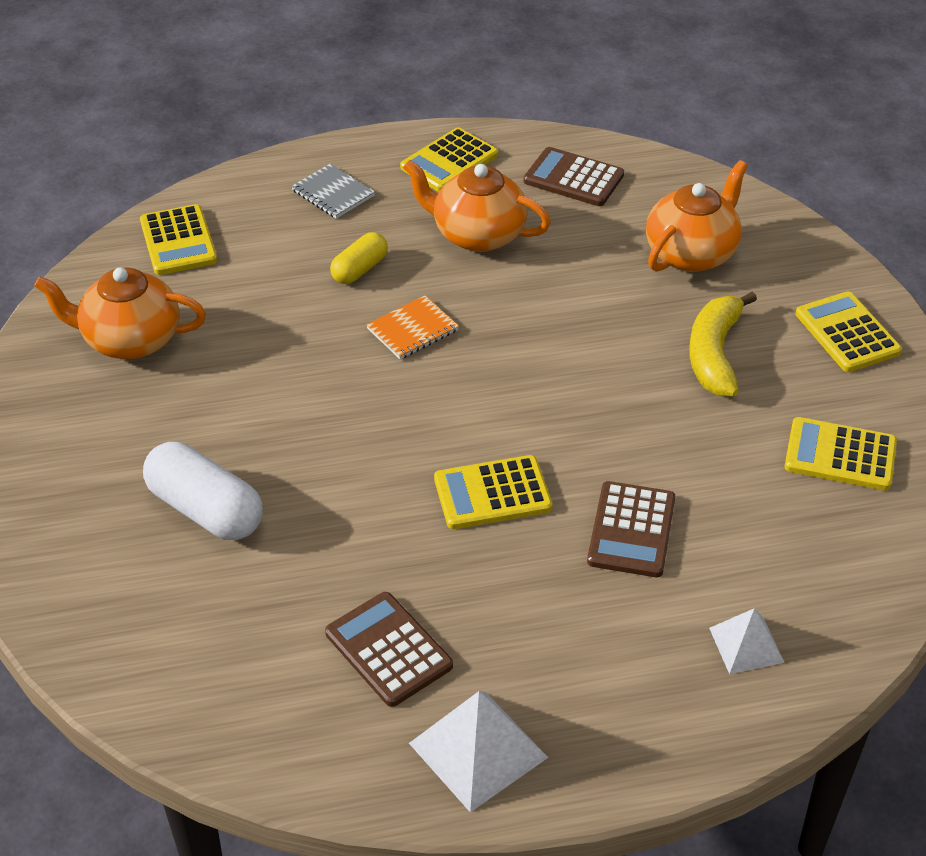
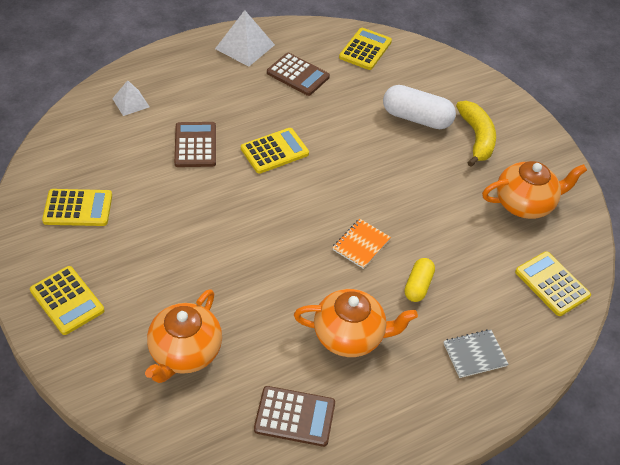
camera: 160 degrees right, 5 degrees up
grey notebook [291,163,375,219] -> grey notebook turned 45 degrees counterclockwise [443,330,509,378]
yellow calculator [400,127,498,192] -> yellow calculator moved to [339,28,392,70]
yellow banana [689,292,757,396] -> yellow banana moved to [456,101,496,167]

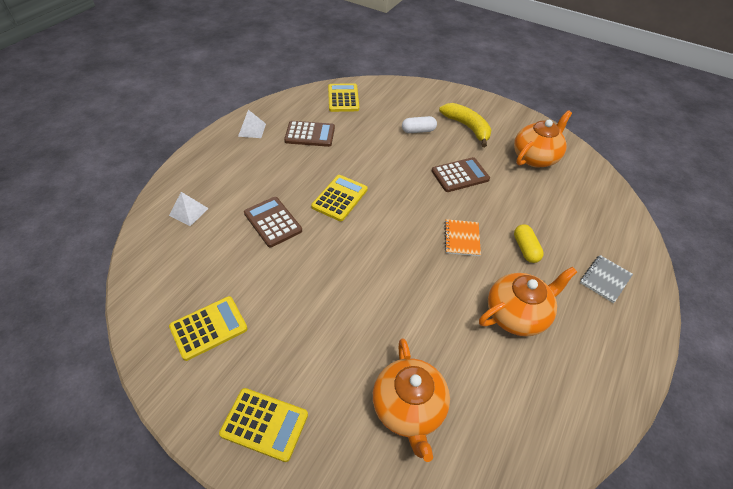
camera: 30 degrees left, 0 degrees up
white pyramid [215,10,275,67] -> white pyramid [238,110,266,138], size x0.62
brown calculator [254,386,335,447] -> brown calculator moved to [432,157,490,192]
white capsule [383,85,456,129] -> white capsule [402,116,437,133], size x0.59
yellow calculator [515,251,591,316] -> none

